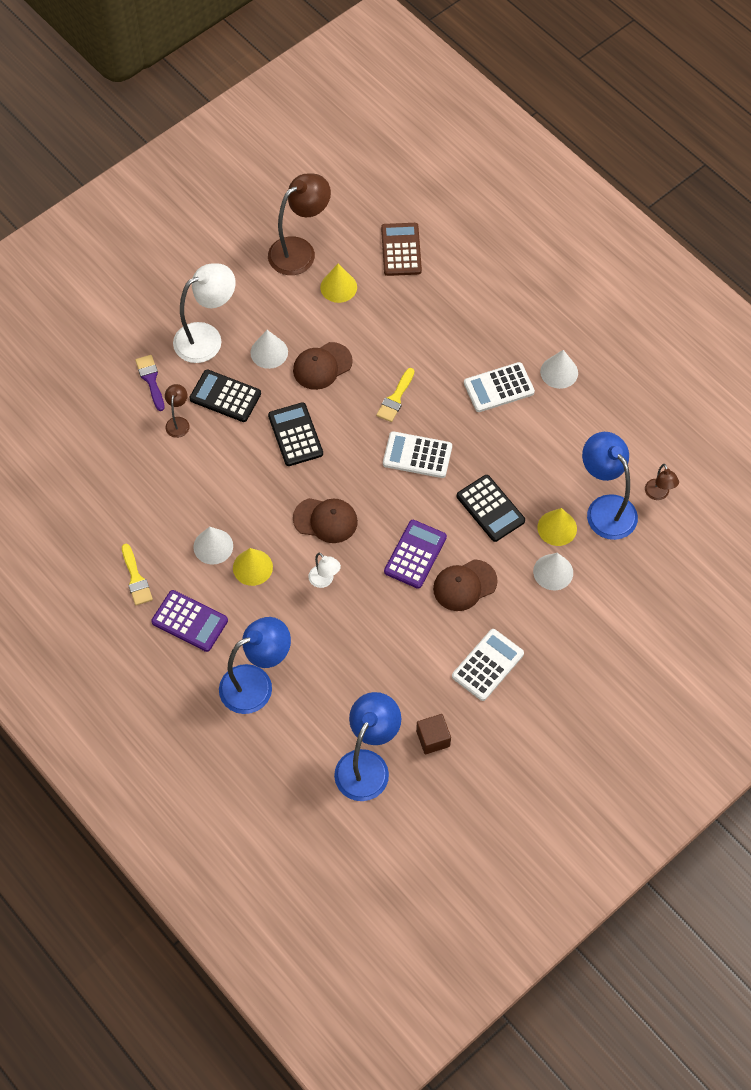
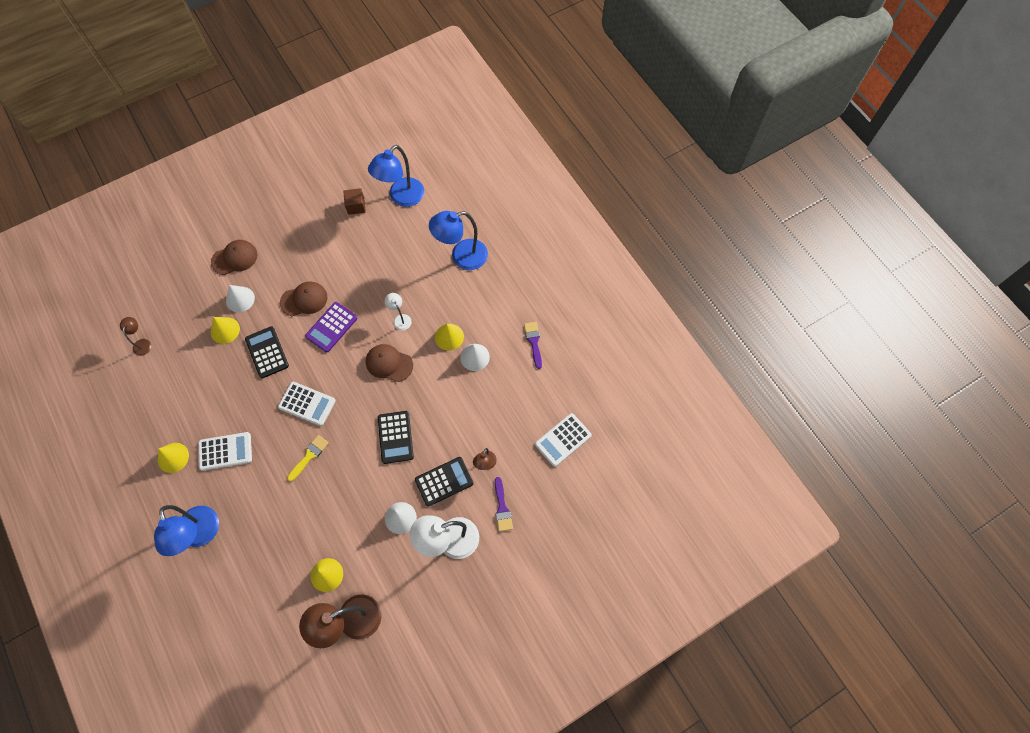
camera: 170 degrees left, 5 degrees up
yellow brush [122,544,153,605] -> purple brush [524,322,542,369]
purple calculator [151,590,228,652] -> none
black calculator [189,369,261,422] -> black calculator turned 60 degrees counterclockwise [415,457,473,507]
brown cap [293,342,353,390] -> brown cap moved to [211,240,258,275]
brown calculator [381,223,422,276] -> none
white calculator [452,629,524,701] -> white calculator moved to [535,413,592,467]
white cone [540,350,578,389] -> yellow cone [158,443,189,473]
blue lamp [582,432,638,540] -> blue lamp moved to [154,505,219,556]

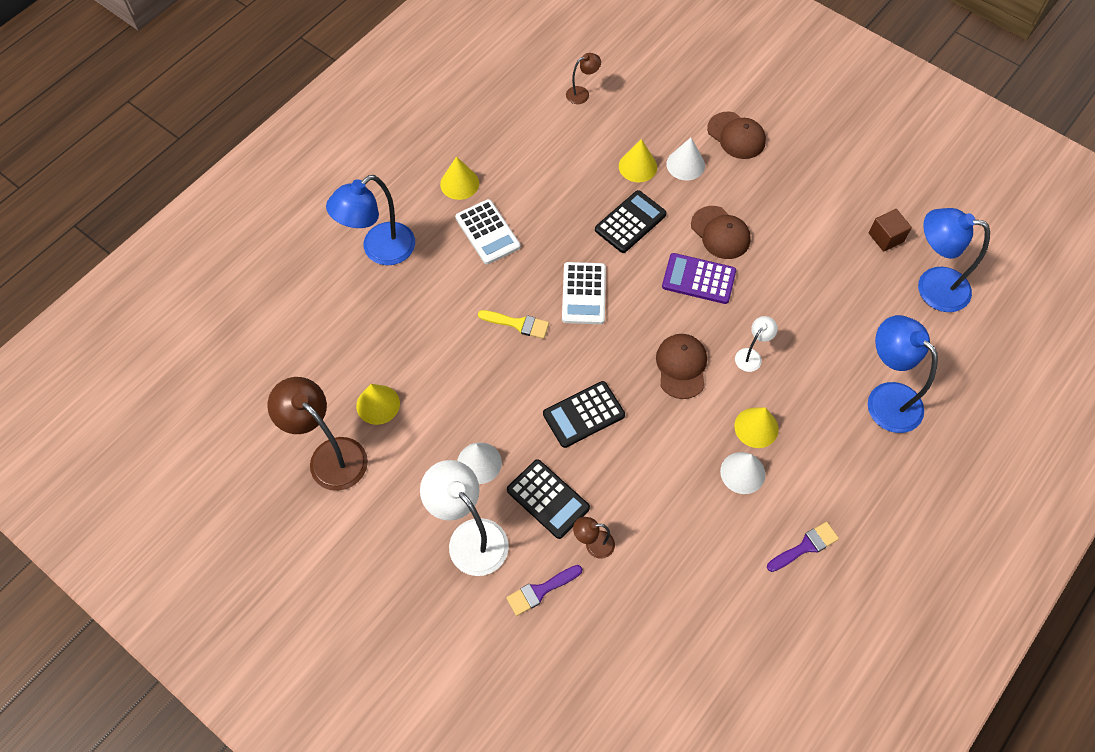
camera: 70 degrees right, 5 degrees down
white calculator [535,413,592,467] -> none

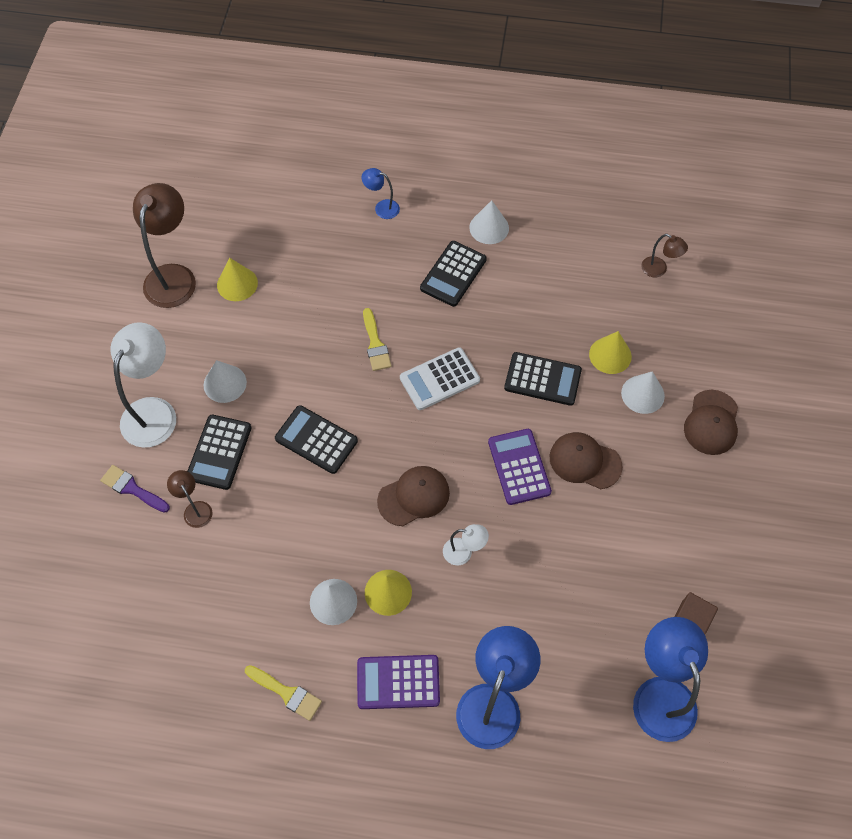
camera: 60 degrees right, 0 degrees up
blue lamp [326,175,415,265] -> blue lamp [362,168,400,219], size x0.49
yellow cone [440,156,479,200] -> white cone [469,200,509,244]
white calculator [455,199,521,264] -> black calculator [420,241,487,307]
brown cap [691,206,751,259] -> brown cap turned 90 degrees clockwise [550,432,623,489]
purple brush [767,522,839,572] -> yellow brush [245,665,322,721]
none -> purple calculator [357,655,440,709]

